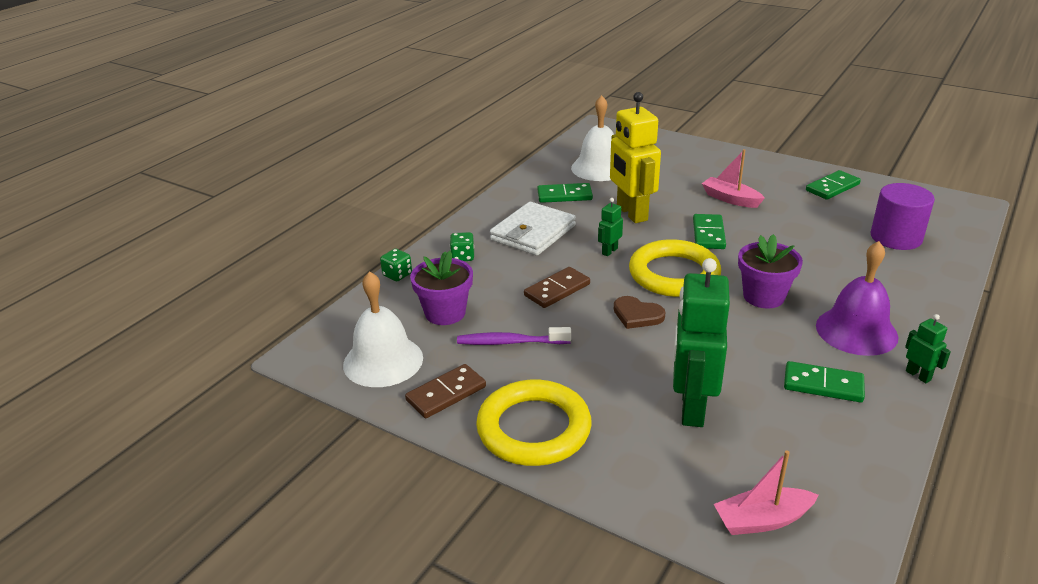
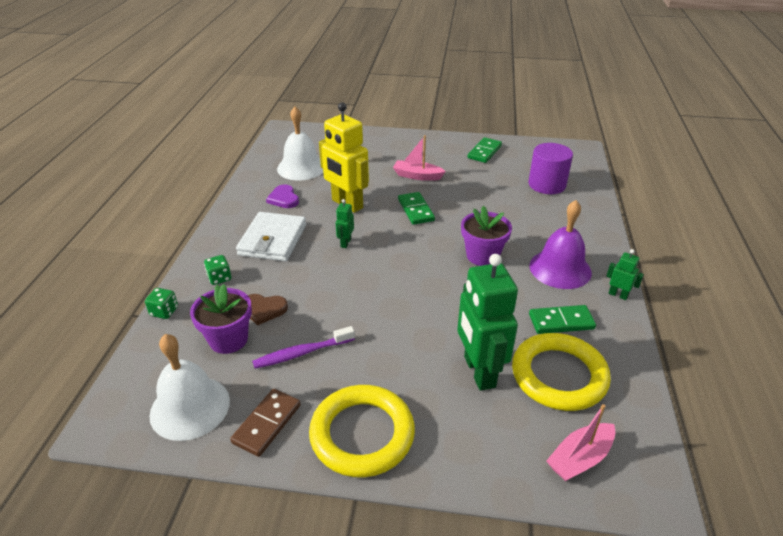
camera: 25 degrees left, 5 degrees up
brown domino [524,267,590,308] -> none
green domino [537,183,593,203] -> purple heart [266,184,299,208]
brown heart [614,296,665,329] -> brown heart moved to [248,294,288,326]
yellow ring [629,239,721,297] -> yellow ring moved to [512,333,611,411]

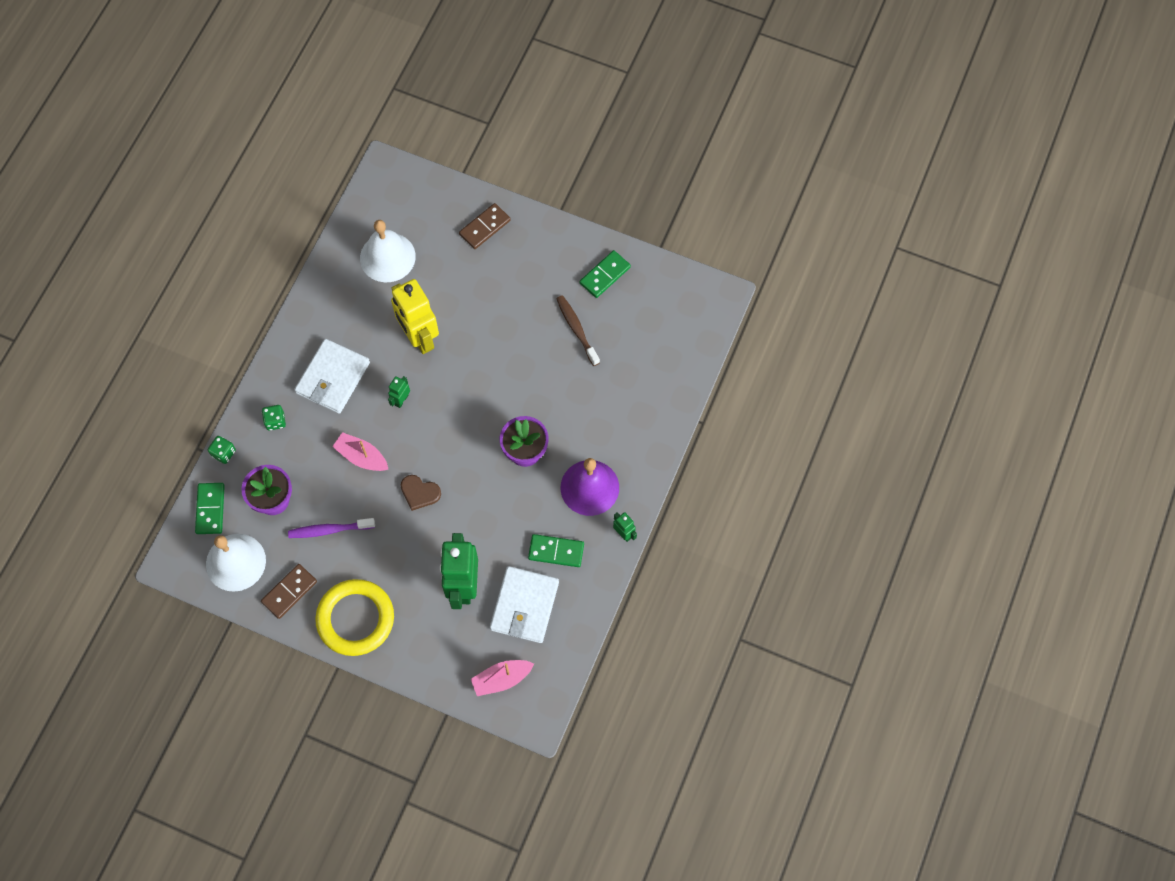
camera: 15 degrees right, 30 degrees up
brown heart [248,294,288,326] -> brown heart moved to [401,475,441,511]
purple heart [266,184,299,208] -> none
pink boat [393,135,446,181] -> pink boat moved to [332,432,388,471]
green domino [398,192,435,225] -> green domino moved to [195,483,225,534]
yellow ring [512,333,611,411] -> white wallet [490,566,559,643]
purple cylinder [528,143,573,194] -> none
none -> brown domino [459,203,511,249]
none -> brown toothbrush [556,295,600,366]

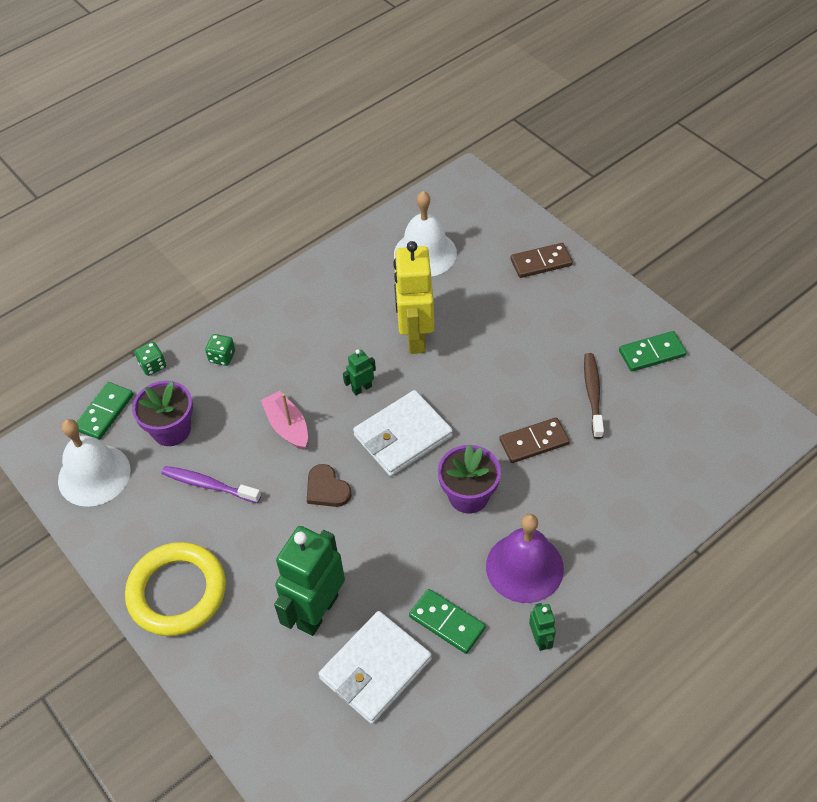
camera: 30 degrees right, 15 degrees down
brown domino [261,564,317,619] -> brown domino moved to [499,417,570,463]
white wallet [294,339,370,414] -> white wallet moved to [353,390,453,476]
pink boat [471,660,534,696] -> none

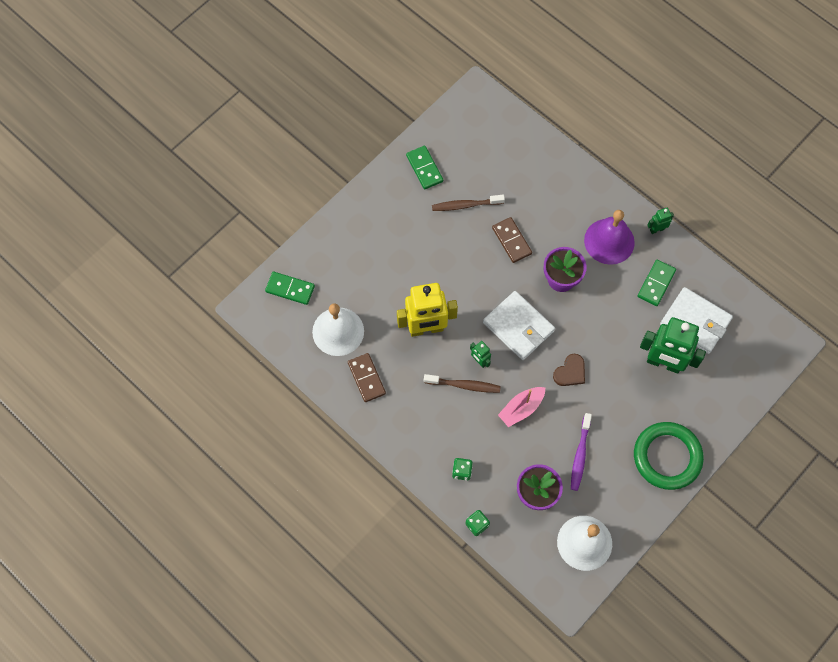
camera: 100 degrees left, 15 degrees up
green domino [76,382,133,440] -> green domino moved to [265,272,315,305]
yellow ring [125,542,226,636] -> green ring [634,422,704,490]
brown domino [511,243,573,278] -> brown domino moved to [348,353,386,402]
none -> brown toothbrush [424,374,501,393]

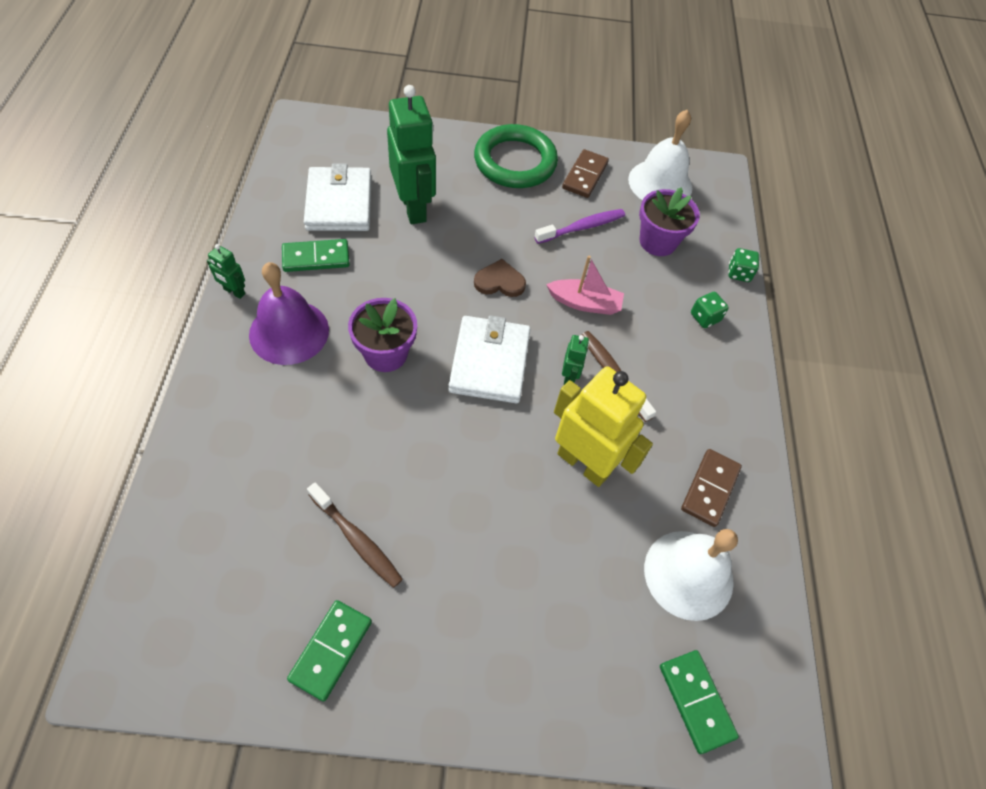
camera: 135 degrees left, 10 degrees down
brown domino [492,217,532,263] -> brown domino moved to [562,149,609,198]

